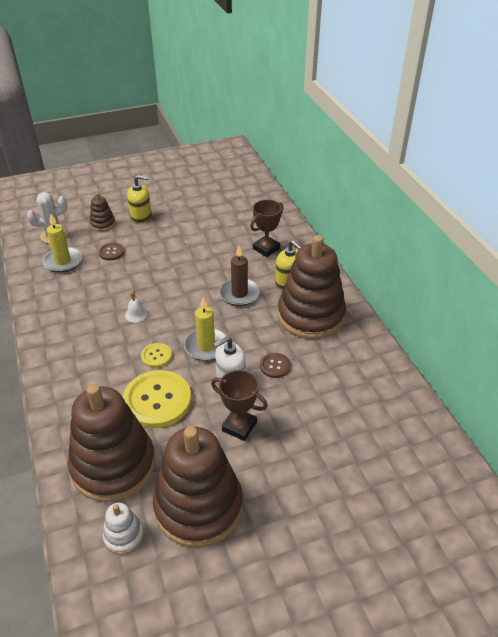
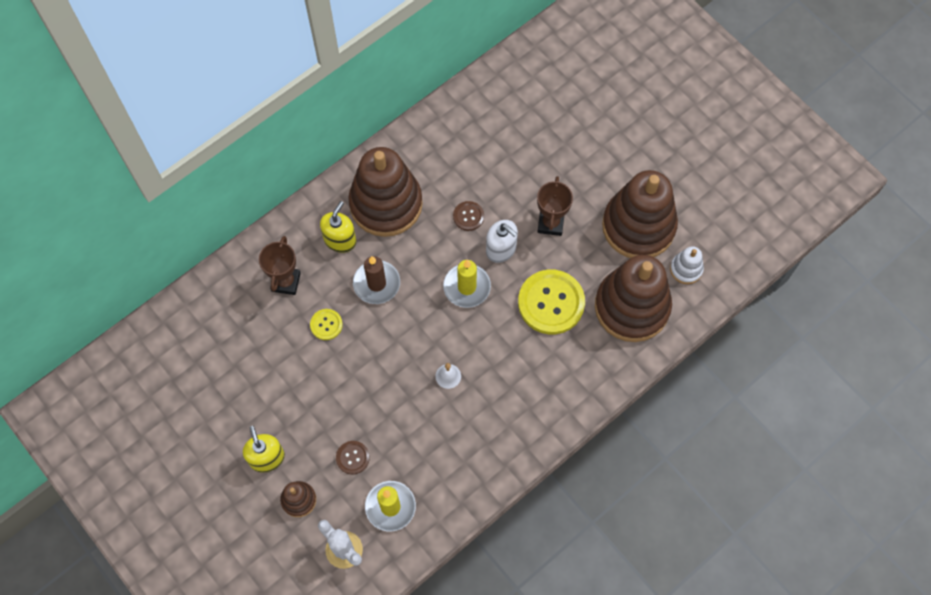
camera: 110 degrees left, 25 degrees up
yellow button [141,343,172,368] -> yellow button moved to [310,309,343,340]
brown trophy [250,200,284,257] -> brown trophy turned 75 degrees clockwise [259,236,301,295]

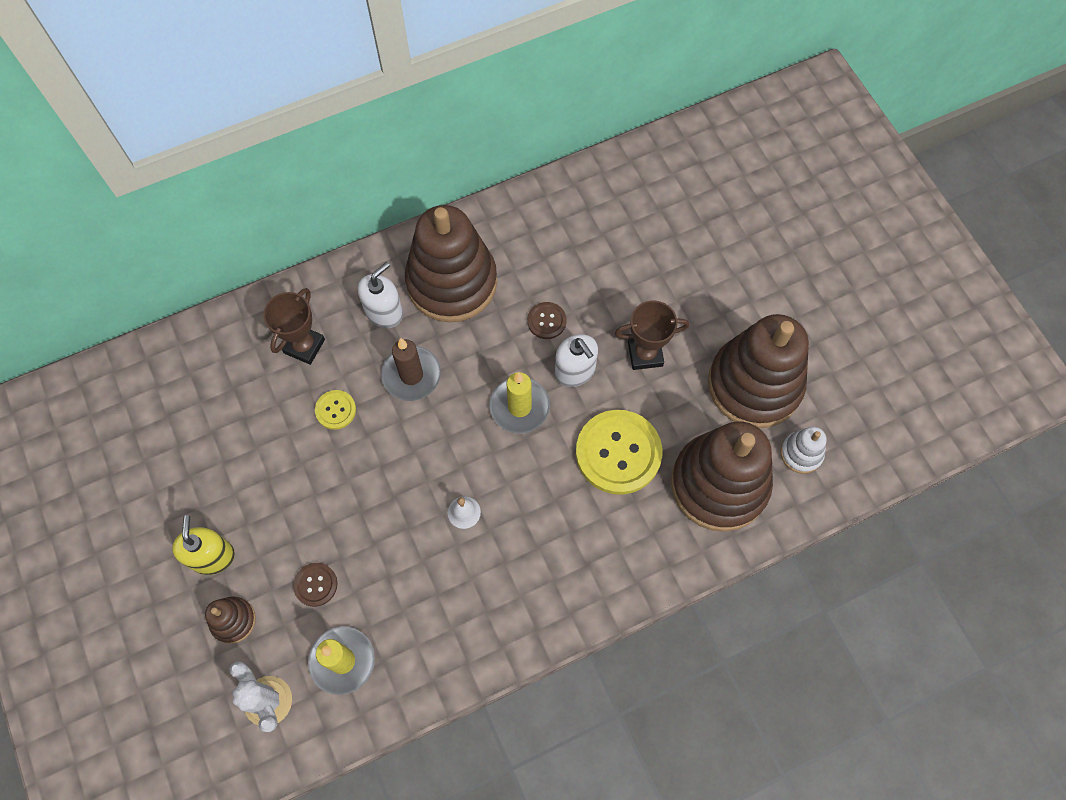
camera: 15 degrees right, 0 degrees up
yellow soap dispenser [320,201,356,253] -> white soap dispenser [358,262,403,328]
brown trophy [537,176,573,236] -> brown trophy turned 60 degrees clockwise [615,301,689,370]

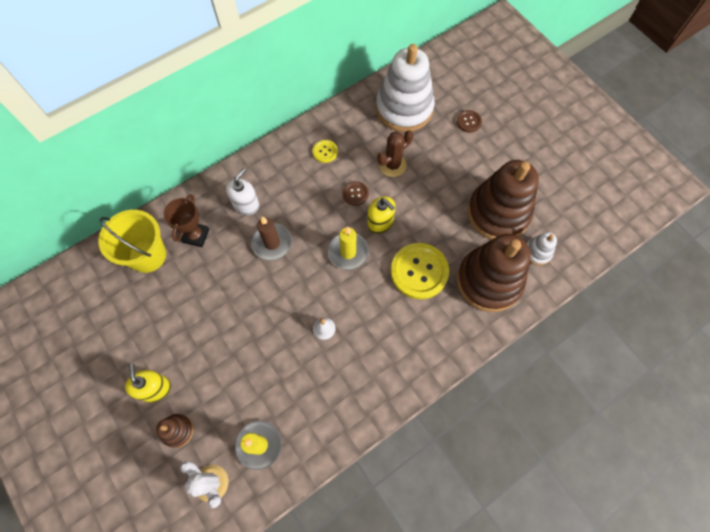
camera: 10 degrees left, 0 degrees up
brown button [293,563,337,607] -> brown button moved to [457,110,482,132]
yellow button [315,390,356,430] -> yellow button moved to [313,140,338,163]
brown stacking toy [405,205,497,322] -> none
white soap dispenser [555,334,598,387] -> yellow soap dispenser [367,196,396,234]
brown trophy [615,301,689,370] -> none
none -> yellow bucket [99,210,166,273]
none -> white stacking toy [376,44,435,132]
none -> brown cactus [377,130,413,177]

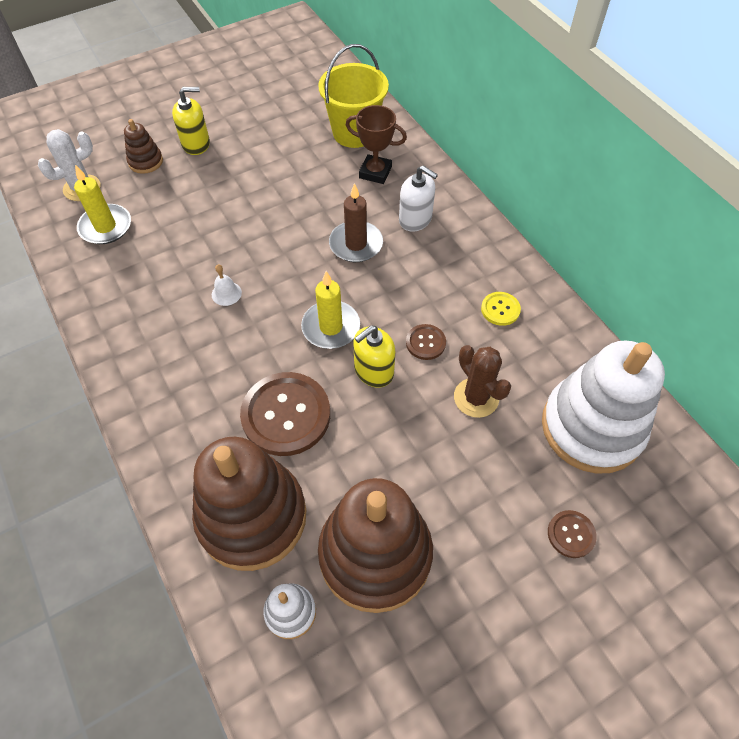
camera: 95 degrees right, 10 degrees down
yellow button [391,243,449,299] -> brown button [240,372,330,456]

